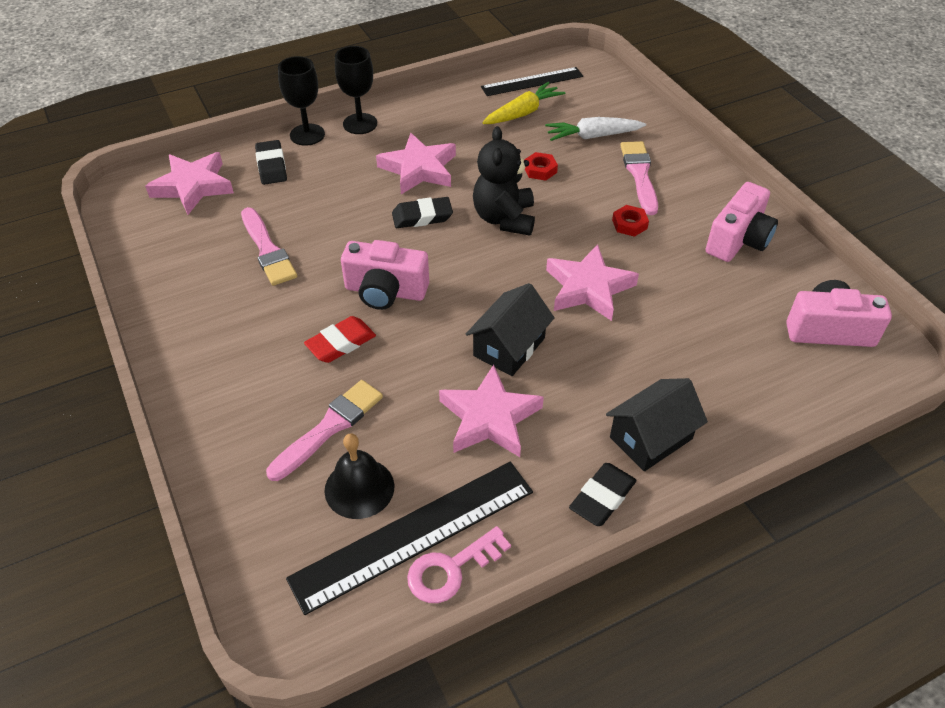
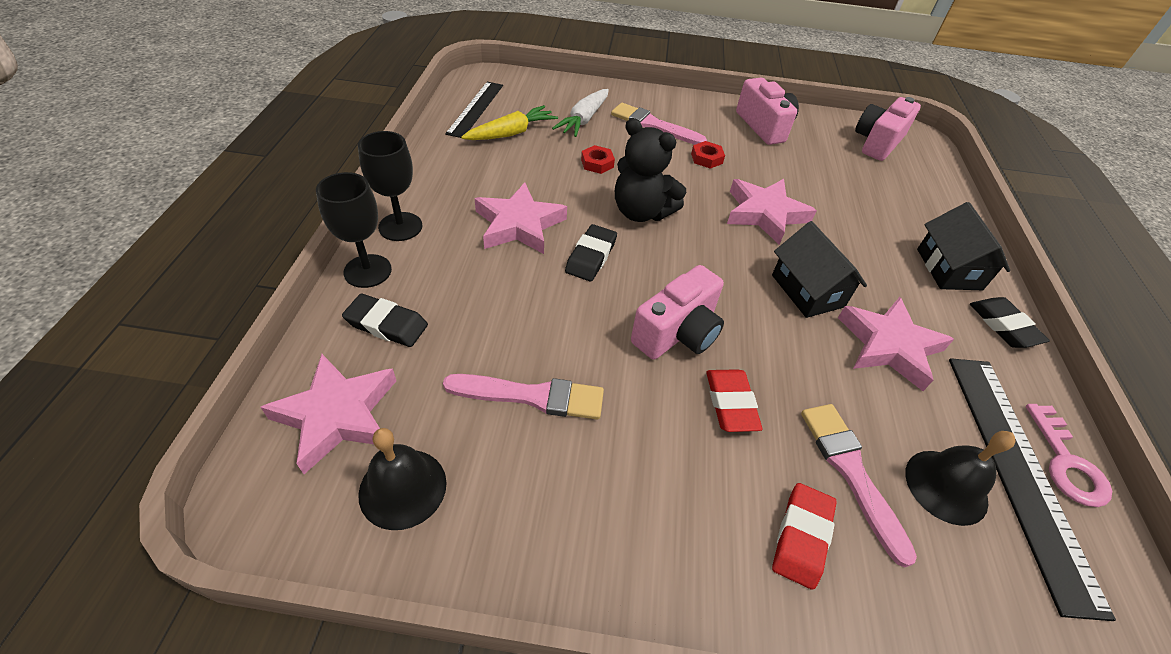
camera: 60 degrees left, 0 degrees up
yellow carrot [482,82,565,124] -> yellow carrot turned 60 degrees clockwise [461,105,558,140]
none -> black bell [358,428,447,530]
none -> red eraser [772,483,837,590]

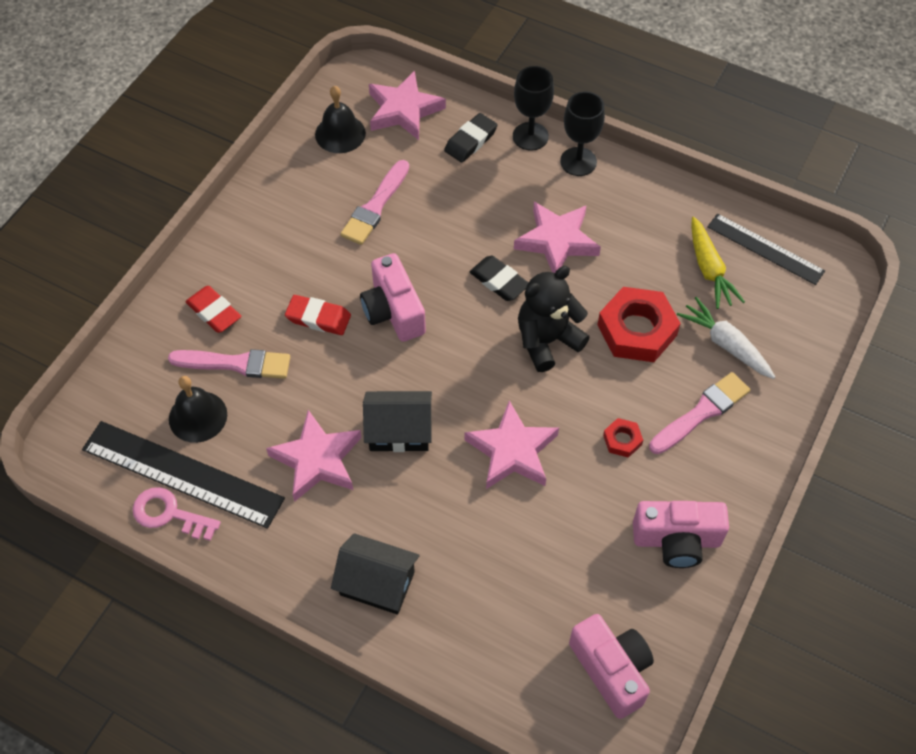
camera: 115 degrees right, 10 degrees up
red nut [581,145,615,174] -> red nut [597,287,681,362], size x2.12
black eraser [970,297,1050,348] -> none

